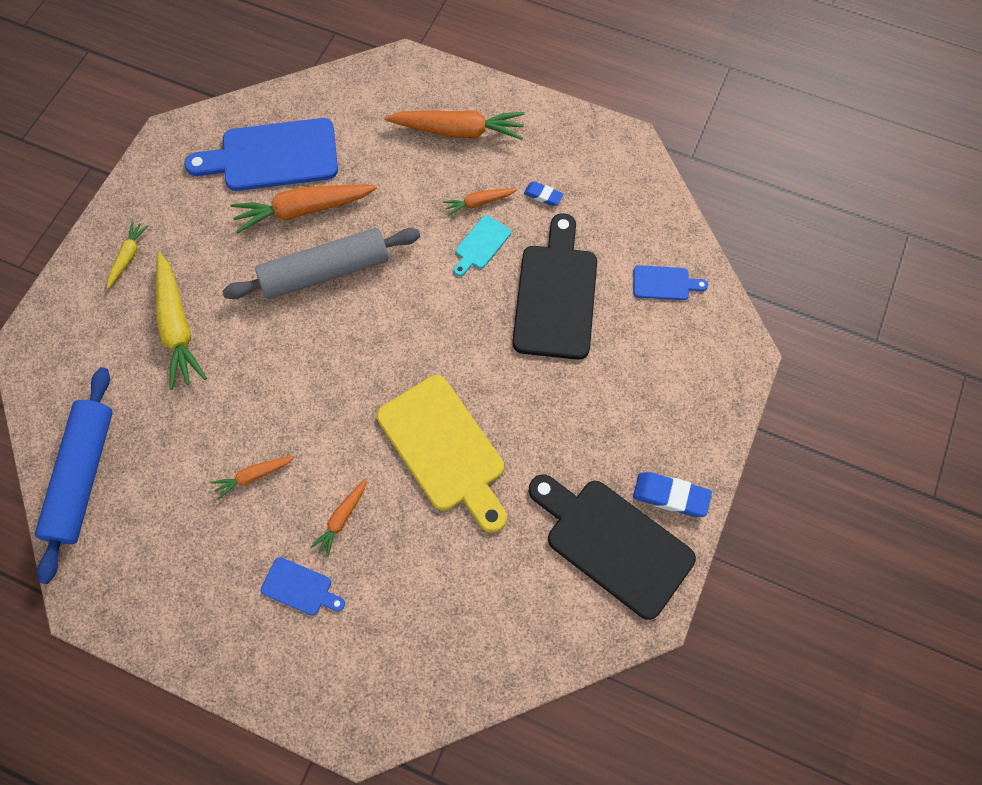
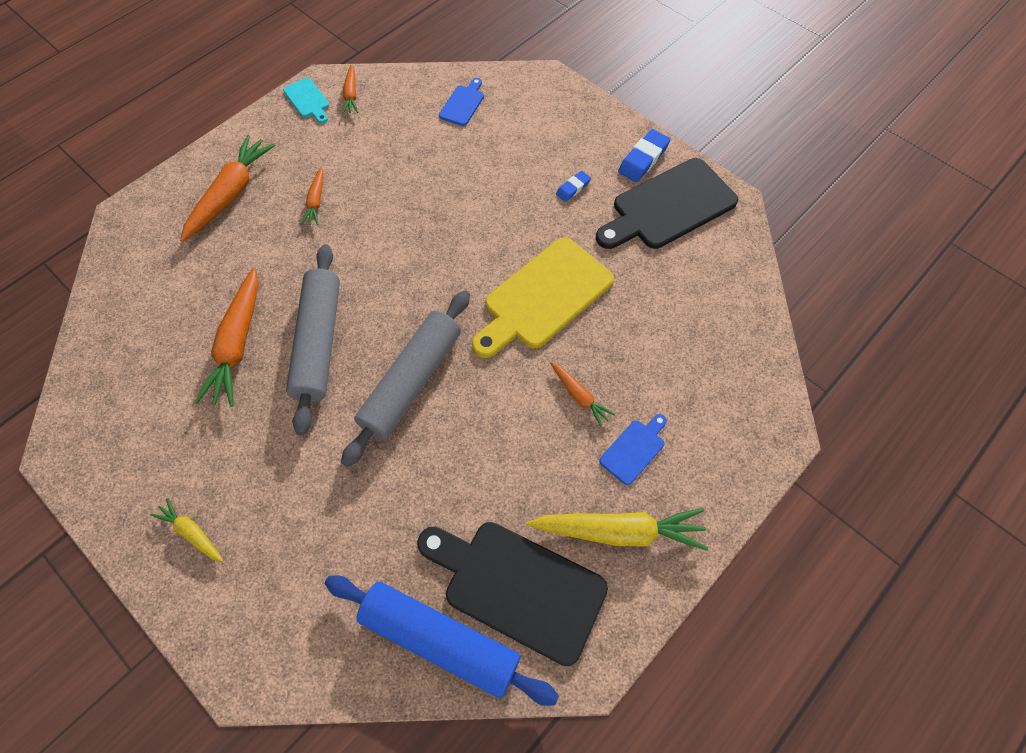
camera: 70 degrees left, 5 degrees down
yellow carrot [156,252,207,390] -> yellow carrot moved to [526,508,708,551]
blue cutting board [184,118,338,191] -> none
orange carrot [211,456,295,500] -> orange carrot moved to [342,65,358,114]
yellow cutting board [377,375,507,533] -> yellow cutting board turned 150 degrees clockwise [472,237,614,358]
turquoise cutting board [454,215,511,276] -> turquoise cutting board moved to [283,78,329,123]
black cutting board [512,213,597,360] -> black cutting board moved to [417,522,608,666]
blue eraser [524,181,564,206] -> blue eraser moved to [556,171,591,202]
none -> grey rolling pin [341,290,470,467]

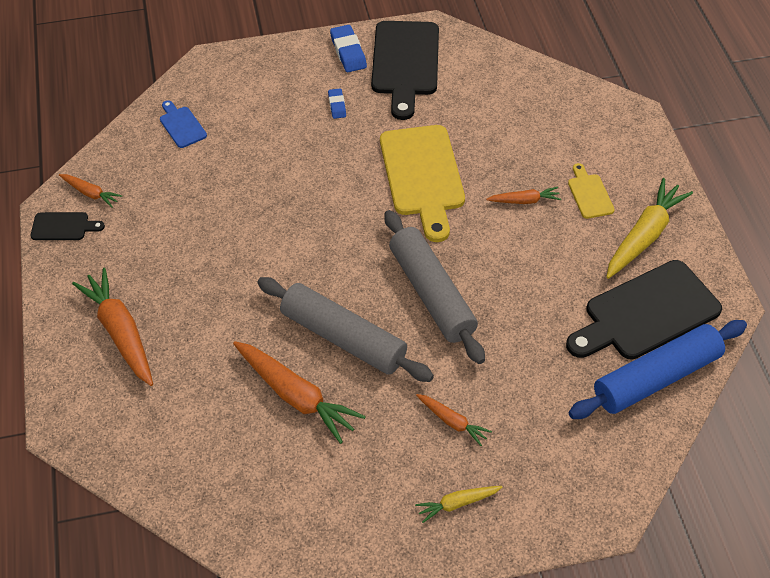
camera: 55 degrees left, 10 degrees down
turquoise cutting board [283,78,329,123] -> black cutting board [31,212,105,240]
orange carrot [301,167,324,225] -> orange carrot moved to [416,394,492,446]
blue cutting board [599,414,667,485] -> yellow cutting board [568,163,615,219]

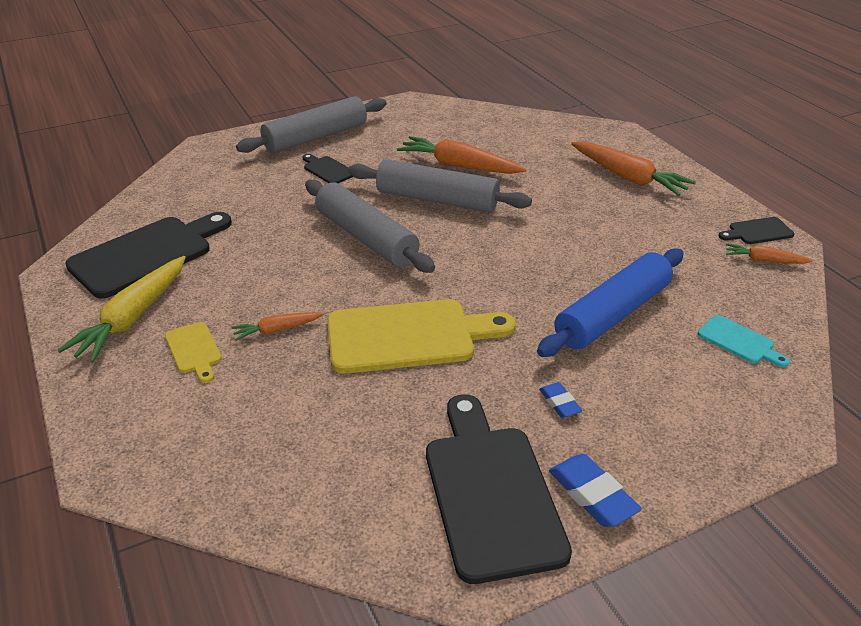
camera: 165 degrees right, 15 degrees down
blue cutting board [160,100,207,148] -> turquoise cutting board [698,315,790,367]
yellow cutting board [380,125,465,242] -> yellow cutting board turned 105 degrees clockwise [327,299,516,374]
yellow carrot [415,486,502,523] -> grey rolling pin [236,96,387,153]
orange carrot [416,394,492,446] -> black cutting board [302,154,353,183]
blue rolling pin [569,320,747,419] -> blue rolling pin moved to [537,249,684,357]

